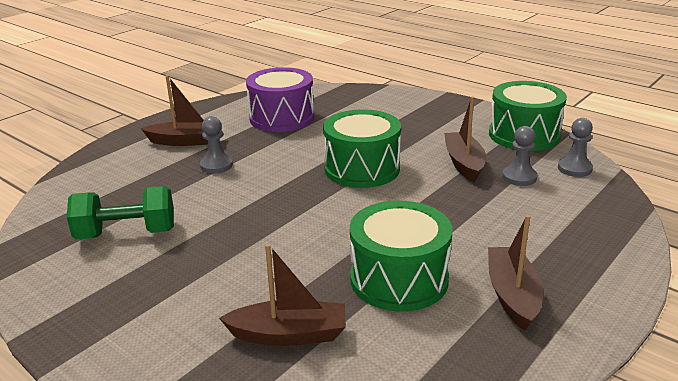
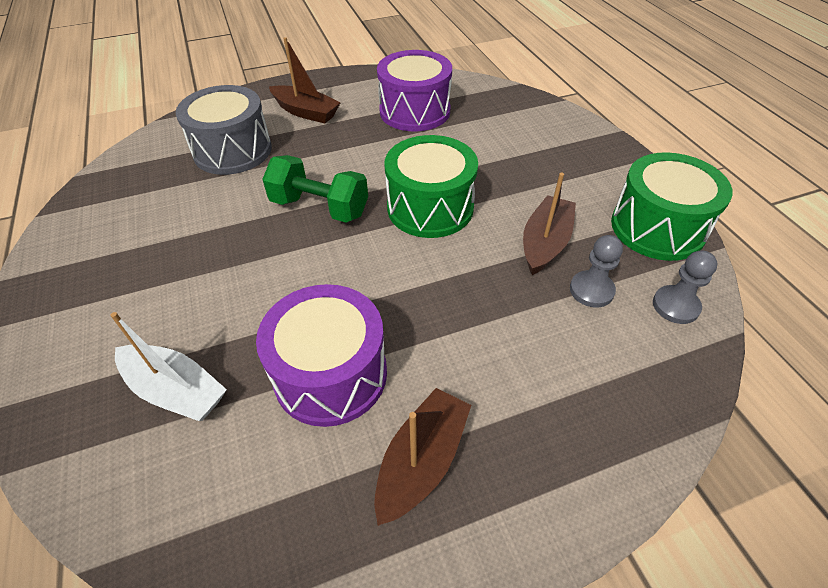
camera: 30 degrees right, 20 degrees up
green dumbbell [67,186,174,240] -> green dumbbell moved to [262,155,368,222]
grey pawn [200,116,233,174] -> none
brown boat [219,244,346,346] -> white boat [111,312,227,421]
green drum [350,201,453,312] -> purple drum [256,284,387,427]
none -> grey drum [176,85,272,175]

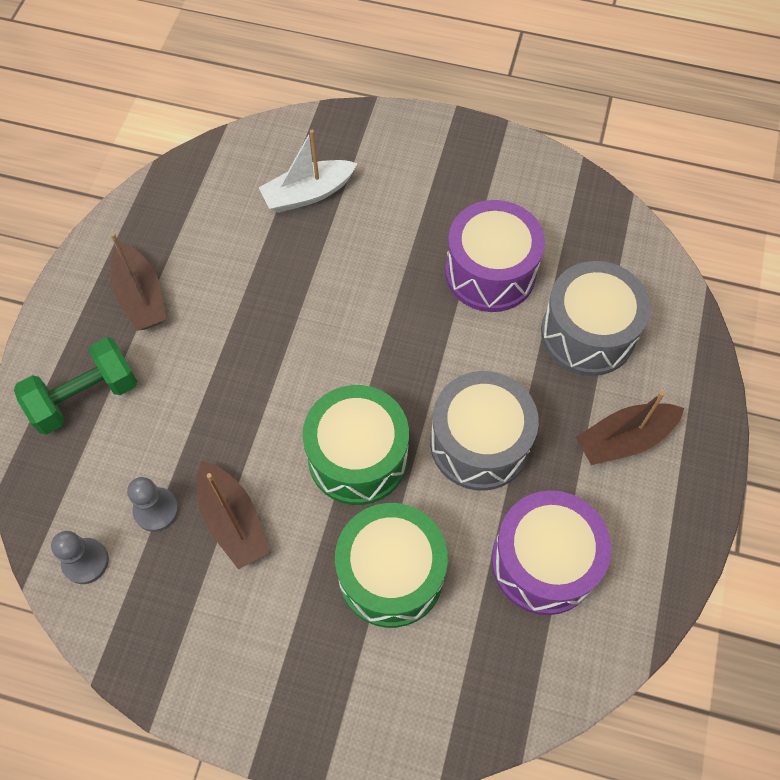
camera: 125 degrees right, 15 degrees up
purple drum [256,284,387,427] -> purple drum moved to [445,200,545,312]
green dumbbell [262,155,368,222] -> green dumbbell moved to [14,337,138,435]
green drum [611,152,733,261] -> green drum moved to [335,503,448,628]
none -> grey drum [430,371,539,491]

